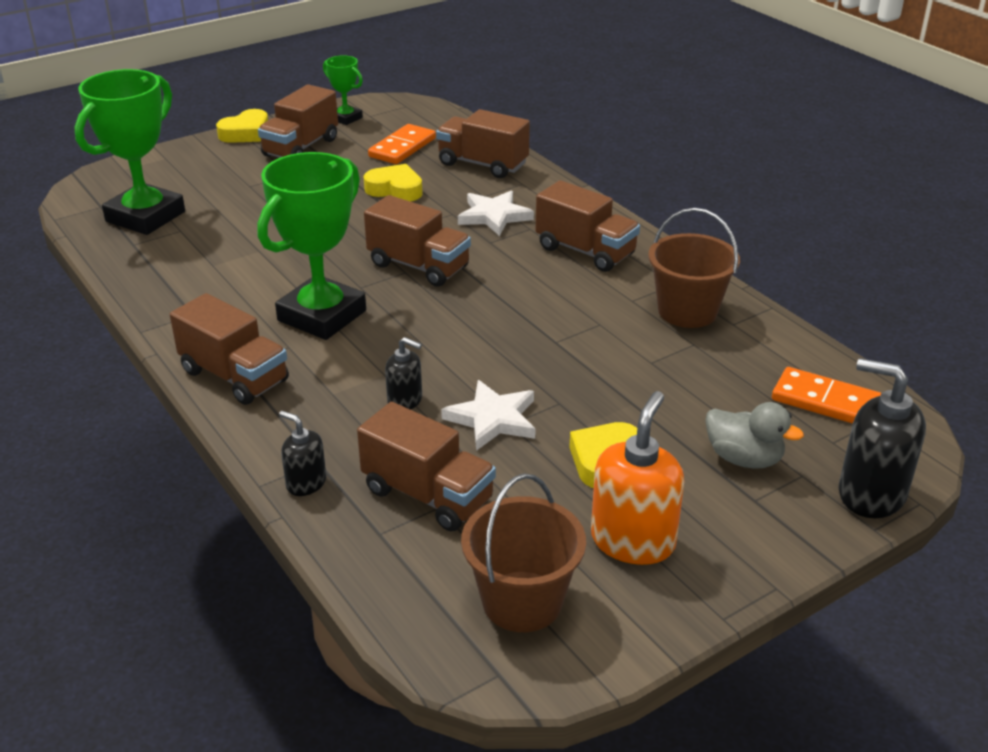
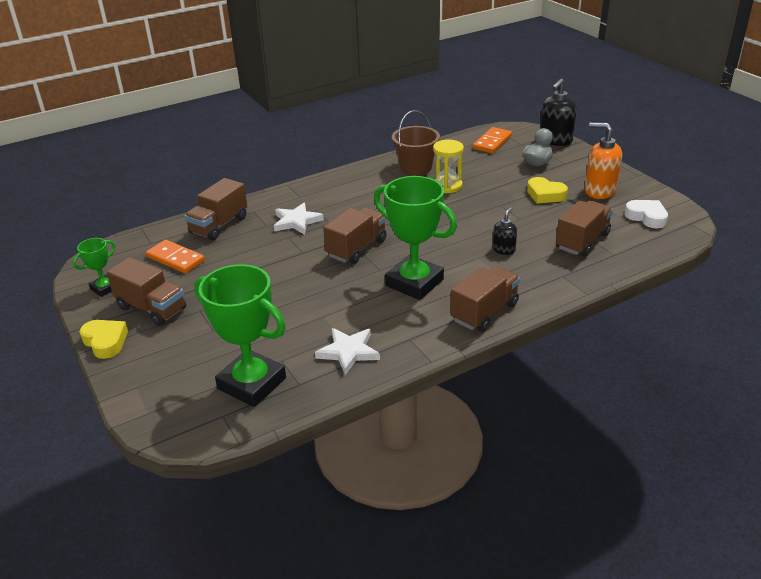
camera: 85 degrees left, 0 degrees up
black soap dispenser [279,411,326,496] -> none
yellow heart [363,164,423,201] -> none
white star [441,380,536,451] -> white star moved to [315,328,380,375]
brown bucket [461,473,586,632] -> white heart [625,200,668,229]
brown truck [535,180,640,272] -> none
none -> yellow hourglass [433,140,464,193]

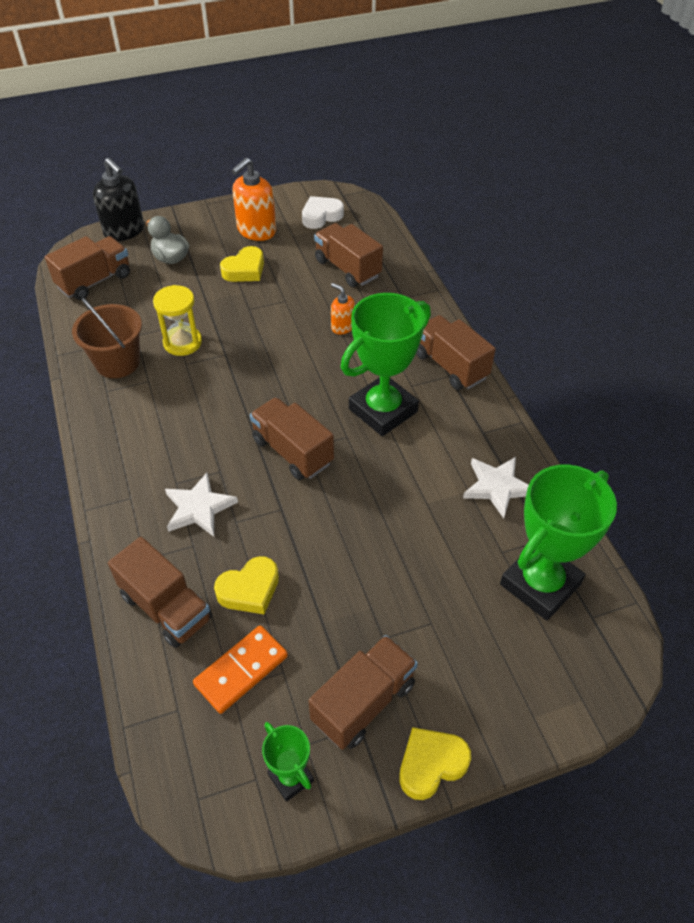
camera: 80 degrees left, 15 degrees up
orange domino [473,127,512,153] -> brown truck [45,236,130,300]
black soap dispenser [493,207,517,255] -> orange soap dispenser [331,283,355,335]
none -> yellow heart [214,556,279,614]

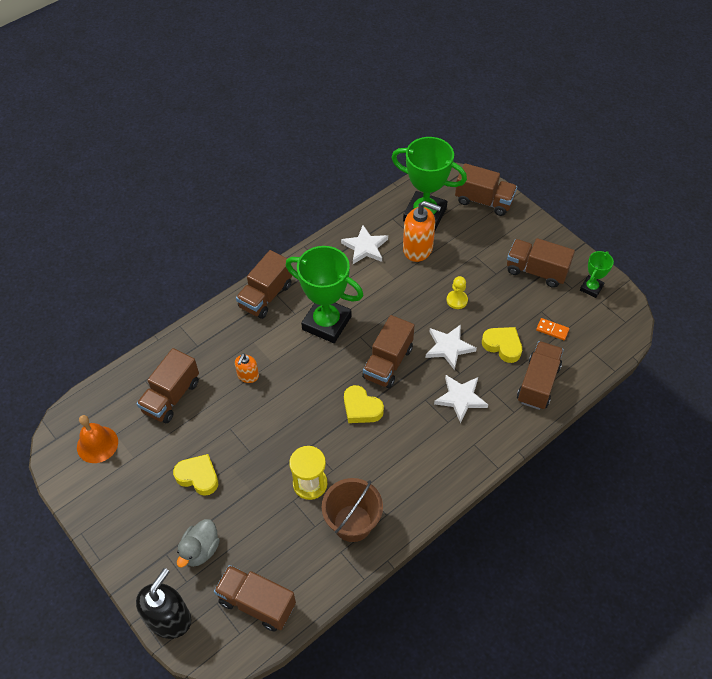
camera: 110 degrees left, 5 degrees up
orange domino [193,625,288,714] -> orange domino [536,318,569,340], size x0.57
orange soap dispenser [231,158,276,241] -> orange soap dispenser moved to [403,201,441,262]
white heart [302,196,344,229] -> orange bell [77,415,118,463]
yellow heart [399,727,471,800] -> yellow heart moved to [344,385,384,423]
none -> white star [425,324,477,370]
none -> yellow pawn [447,276,468,309]
none -> brown truck [455,163,517,216]

